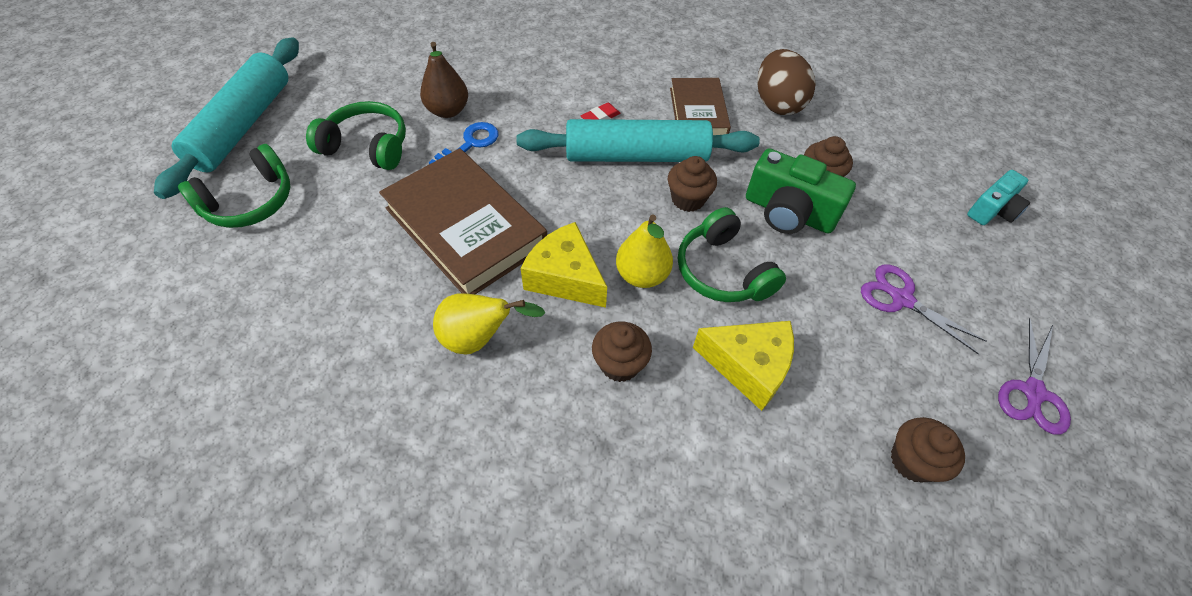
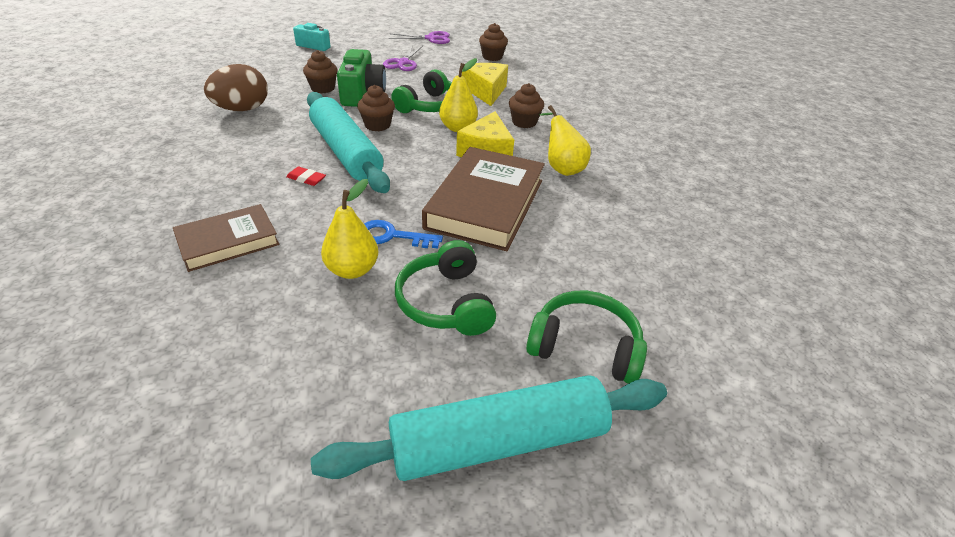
camera: 120 degrees left, 15 degrees down
brown pear [420,42,468,118] -> yellow pear [321,179,378,279]
brown book [670,78,731,135] -> brown book moved to [173,204,279,272]

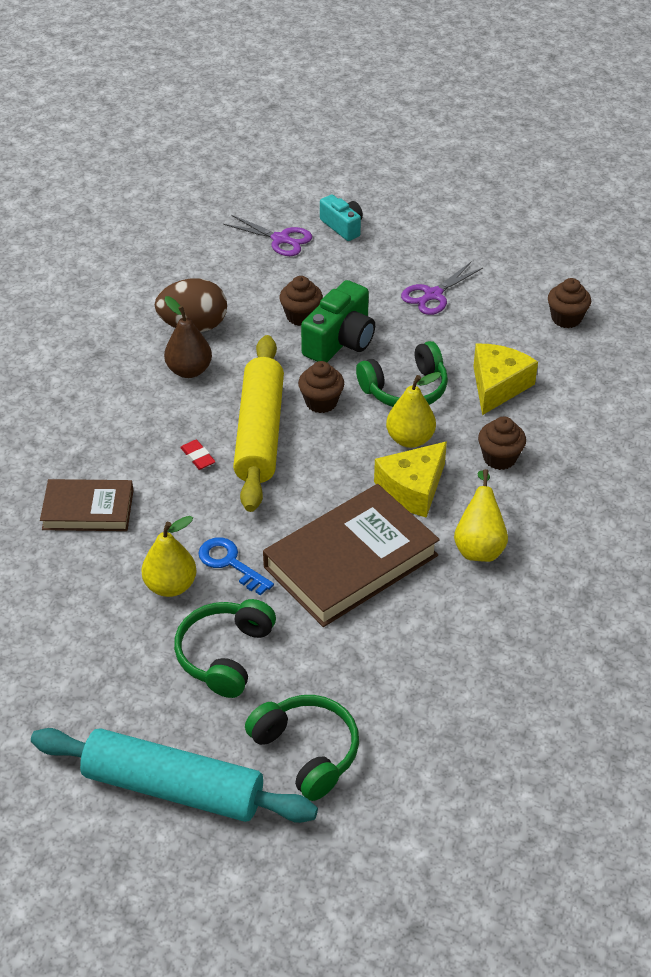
camera: 35 degrees right, 5 degrees up
turquoise rolling pin [307,92,390,193] -> yellow rolling pin [233,335,284,512]
purple scissors [389,31,450,44] -> purple scissors moved to [223,215,312,256]
none -> brown pear [164,296,212,378]

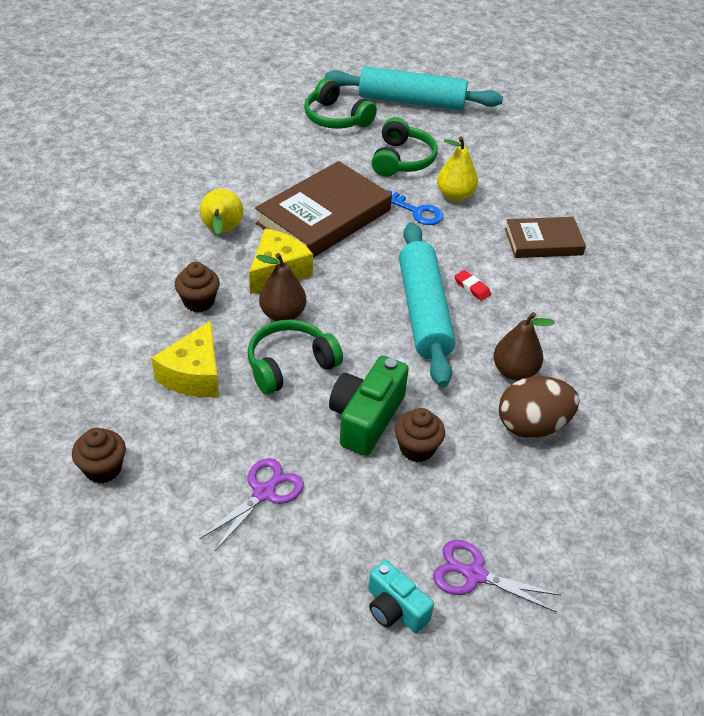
camera: 170 degrees right, 0 degrees up
yellow rolling pin [233,335,284,512] -> turquoise rolling pin [399,222,455,387]
brown cupcake [298,361,344,413] -> none
yellow pear [386,372,441,448] -> brown pear [256,253,306,321]

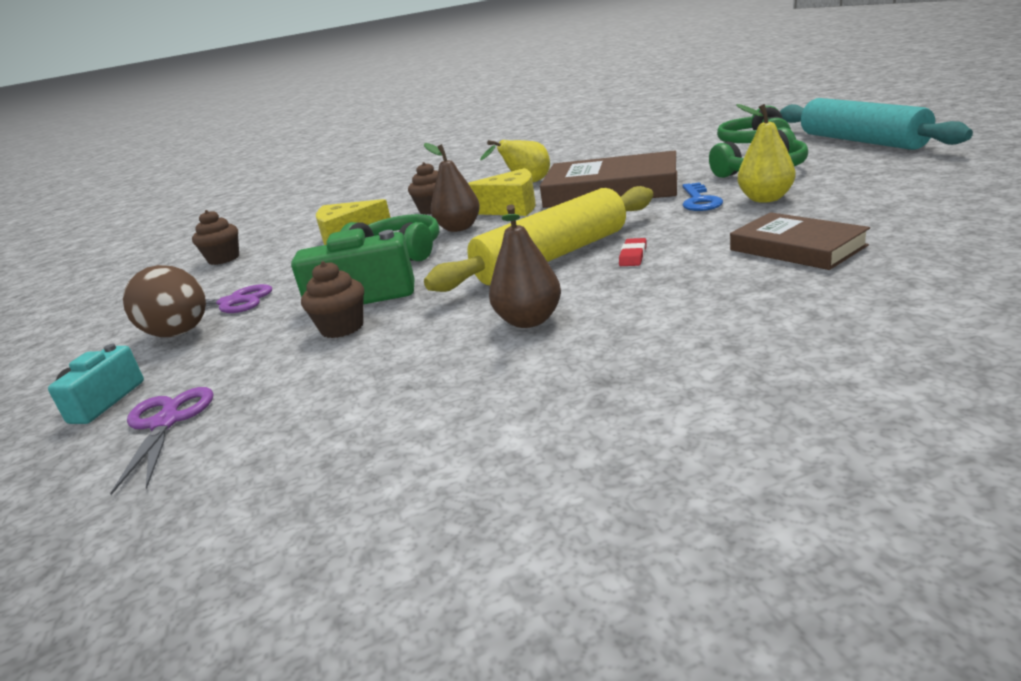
camera: 65 degrees right, 20 degrees down
turquoise rolling pin [399,222,455,387] -> yellow rolling pin [424,186,653,292]
brown egg [499,376,579,438] -> brown egg moved to [123,265,206,337]

